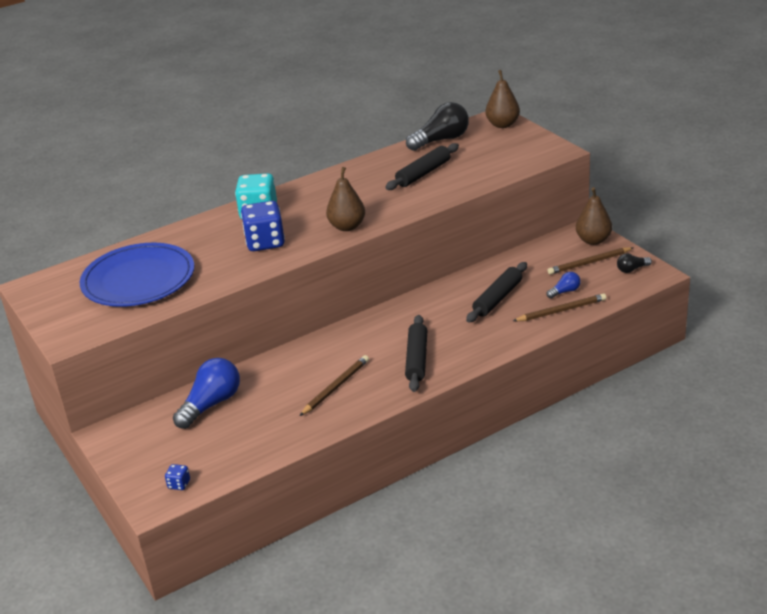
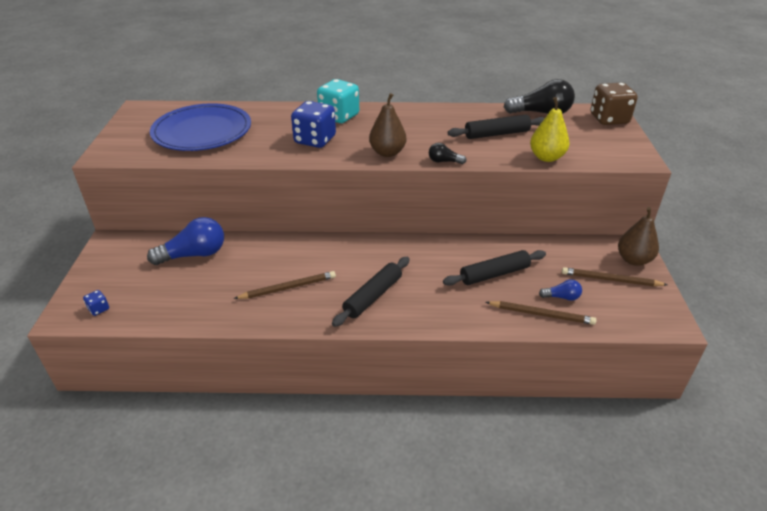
camera: 30 degrees right, 5 degrees up
brown pear [485,70,520,128] -> brown dice [590,83,638,125]
black light bulb [617,253,652,273] -> black light bulb moved to [429,143,467,164]
none -> yellow pear [530,97,570,162]

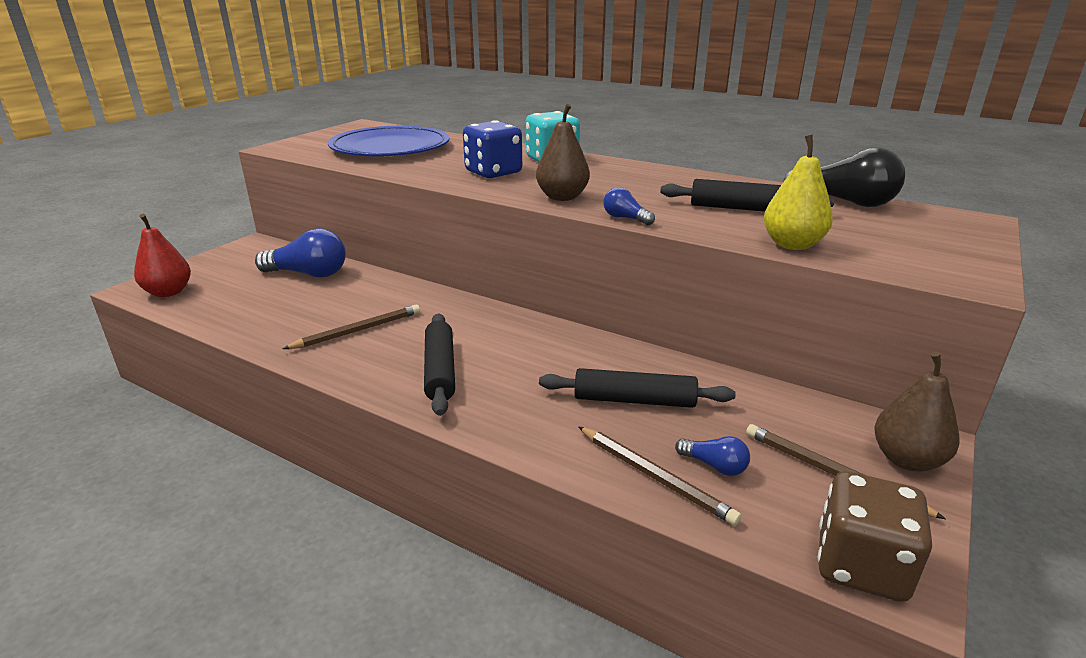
camera: 30 degrees right, 10 degrees down
blue dice [83,290,109,316] -> red pear [134,214,191,297]
brown pencil [233,271,336,299] -> brown pencil turned 45 degrees counterclockwise [283,305,420,349]
black rolling pin [332,257,410,327] -> black rolling pin turned 75 degrees counterclockwise [424,313,455,416]
black light bulb [429,143,467,164] -> blue light bulb [604,187,655,225]
brown dice [590,83,638,125] -> brown dice moved to [818,471,932,602]

